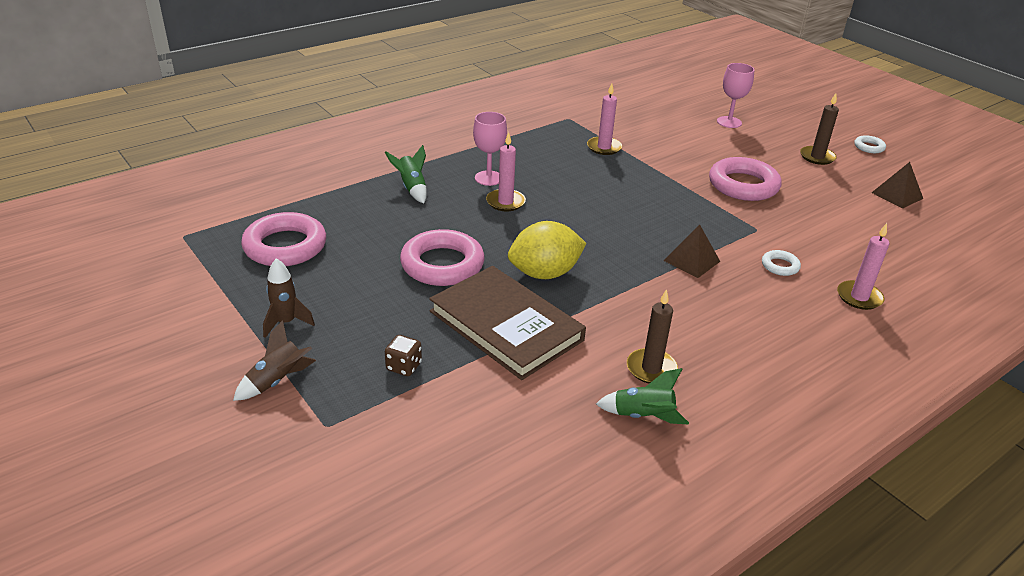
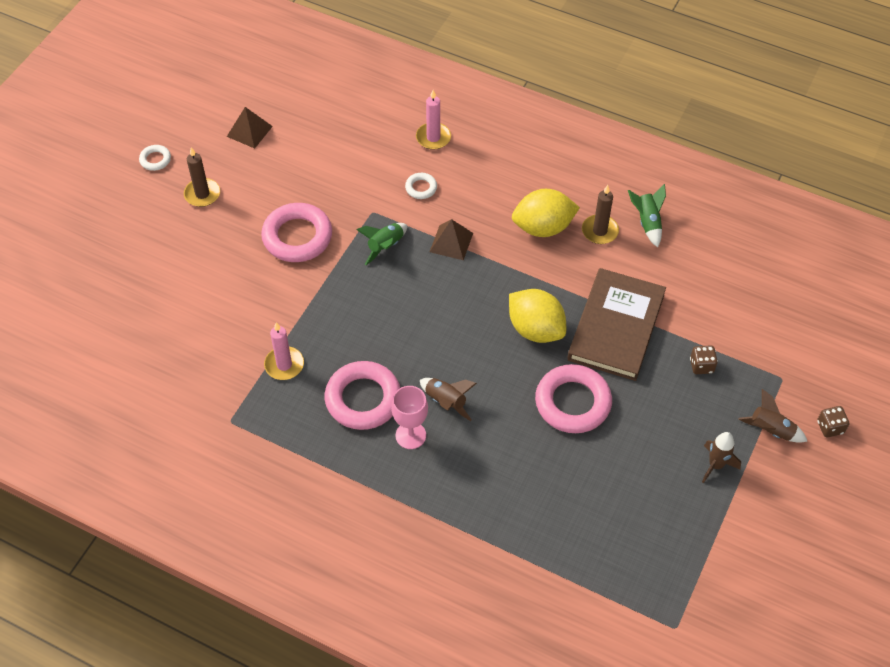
camera: 115 degrees left, 20 degrees up
pink ring [241,212,326,266] -> pink ring moved to [325,361,400,430]
green rocket [385,145,427,203] -> green rocket moved to [356,223,407,265]
pink candle [486,132,526,211] -> brown rocket [420,378,477,421]
pink goblet [717,63,754,128] -> none
none -> yellow lemon [512,189,580,237]
none -> brown dice [817,406,849,437]

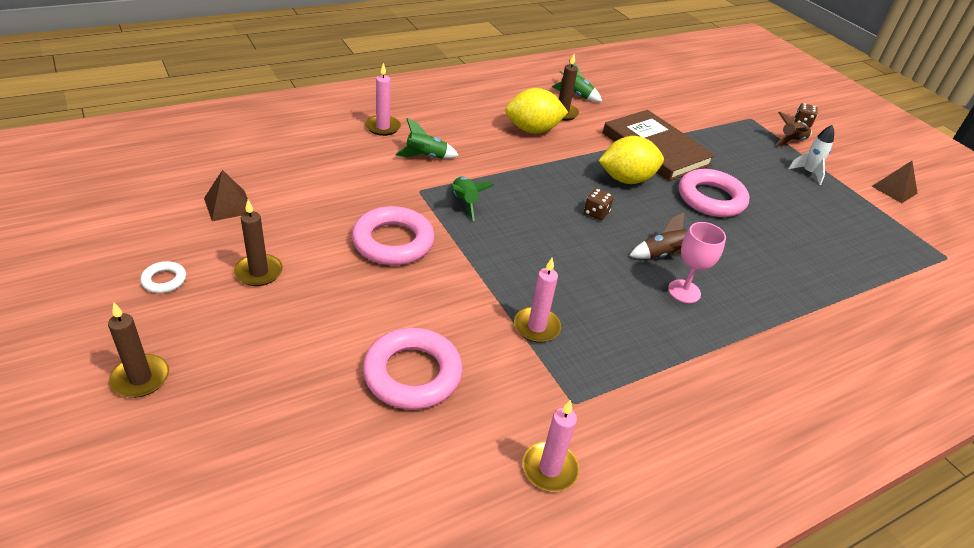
camera: 60 degrees left, 15 degrees down
pink ring [325,361,400,430] -> pink ring moved to [363,328,462,410]
white ring [405,173,437,199] -> green rocket [396,118,459,159]
brown pyramid [430,219,473,260] -> brown pyramid moved to [872,161,918,203]
yellow lemon [512,189,580,237] -> yellow lemon turned 60 degrees clockwise [505,88,568,134]
brown dice [690,345,718,374] -> brown dice moved to [584,188,614,220]
brown rocket [702,432,741,483] -> white rocket [788,125,834,185]
none -> brown candle [108,302,169,398]
none -> pink candle [522,400,579,491]

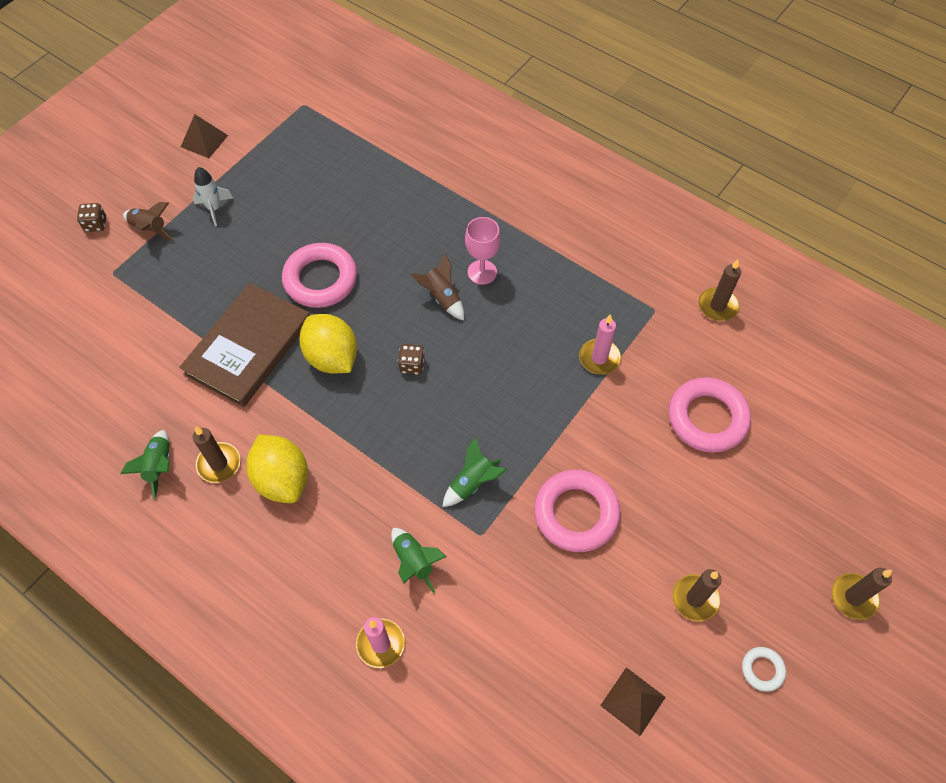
camera: 110 degrees left, 20 degrees up
pink candle [522,400,579,491] -> brown candle [698,260,741,321]

